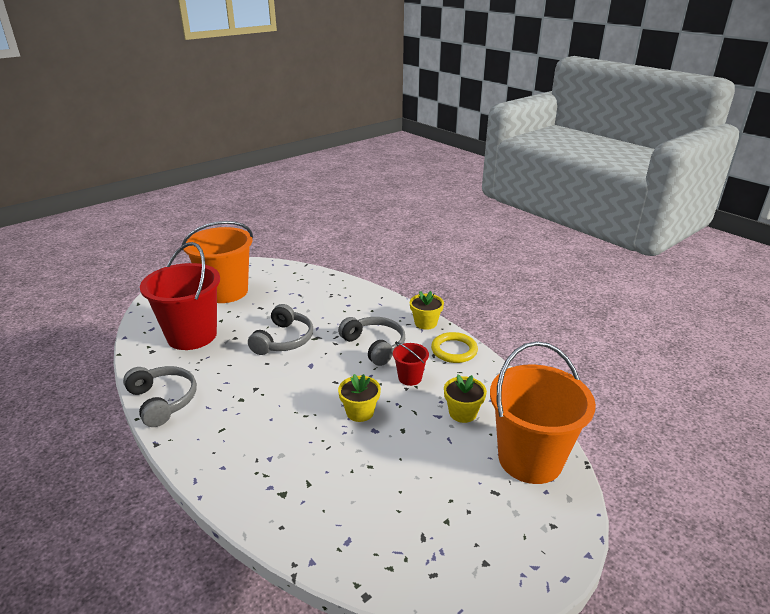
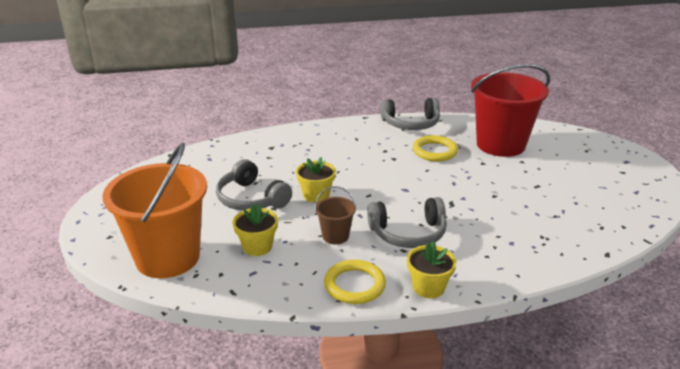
camera: 120 degrees right, 0 degrees up
orange bucket [182,221,253,303] -> none
grey headphones [248,304,313,355] -> grey headphones moved to [216,159,292,210]
red bucket [393,342,429,386] -> brown bucket [315,186,356,244]
none -> yellow ring [412,135,458,162]

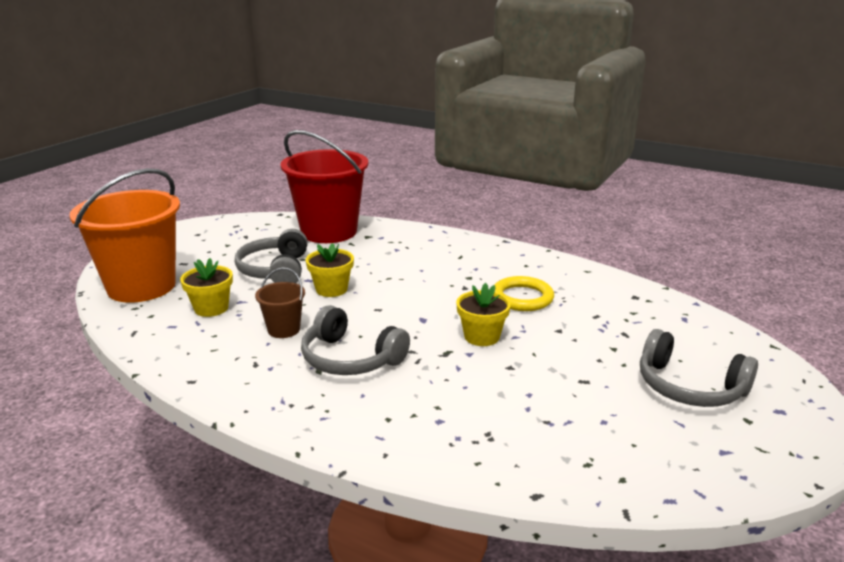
camera: 40 degrees right, 5 degrees down
yellow ring [324,260,386,304] -> none
grey headphones [380,98,440,130] -> grey headphones moved to [640,329,758,407]
yellow flower pot [407,241,456,298] -> yellow flower pot moved to [456,283,511,346]
red bucket [471,64,550,157] -> red bucket moved to [280,130,369,243]

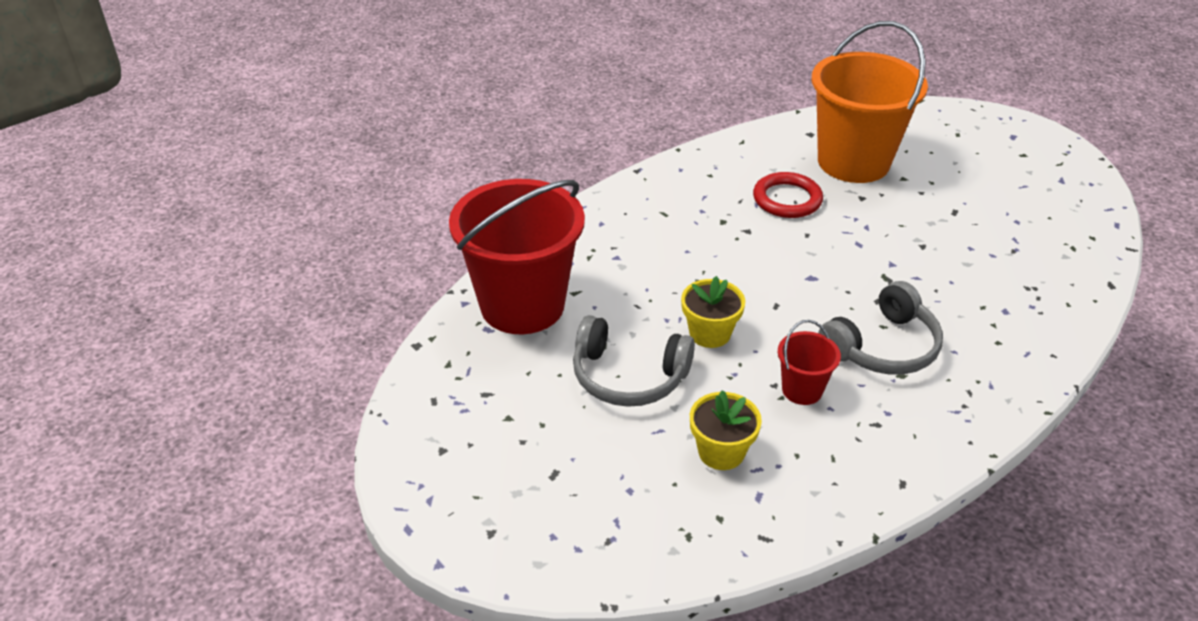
camera: 70 degrees left, 15 degrees up
orange bucket [70,168,180,303] -> orange bucket moved to [812,21,928,183]
brown bucket [255,267,305,338] -> red bucket [778,320,841,405]
yellow flower pot [456,283,511,346] -> none
yellow ring [494,276,554,311] -> red ring [753,172,823,218]
grey headphones [640,329,758,407] -> none

